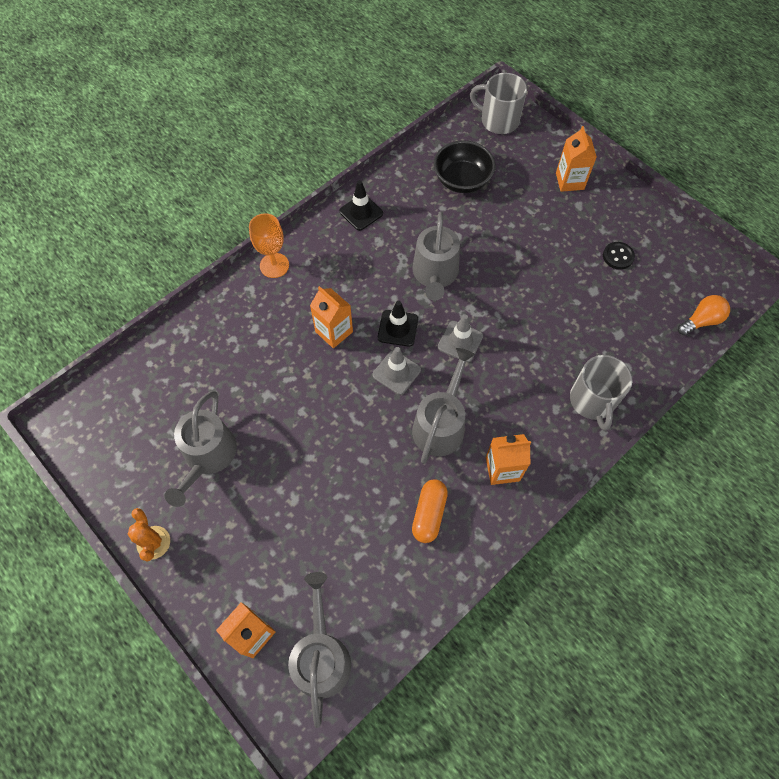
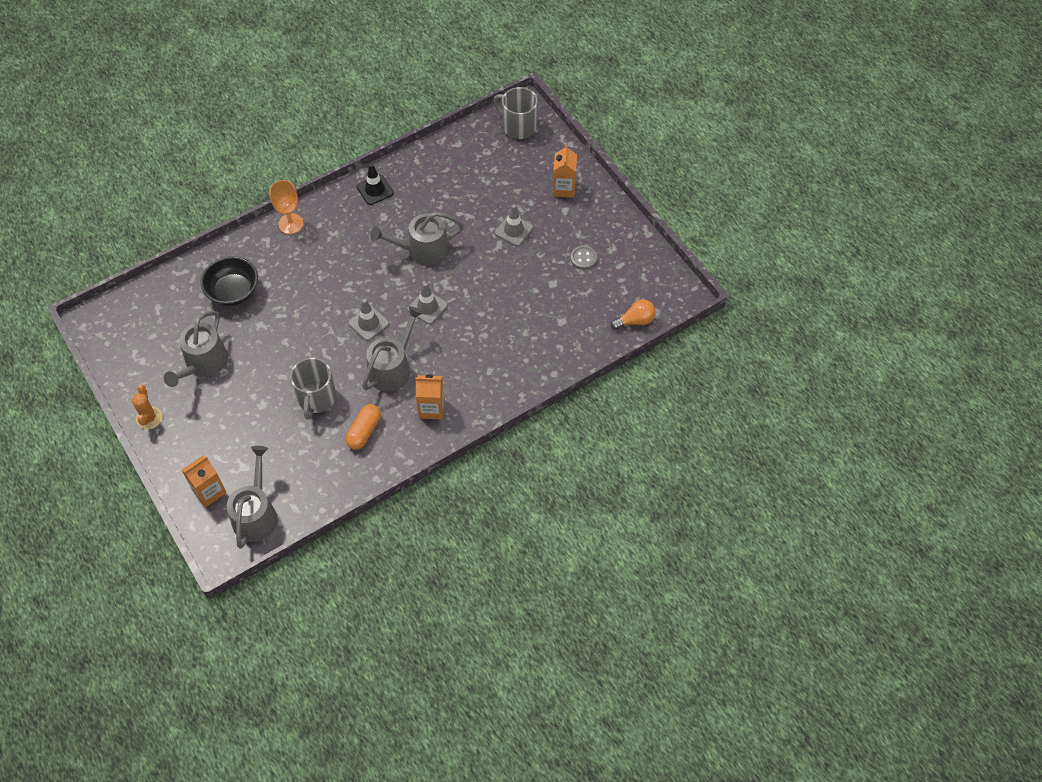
camera: 10 degrees right, 5 degrees down
orange carton [310,286,353,348] -> none
black traffic cone [378,301,418,347] -> none
grey watering can [413,211,460,301] -> grey watering can turned 60 degrees clockwise [370,212,464,266]
black bowl [433,140,496,193] -> black bowl moved to [200,256,258,306]
grey mug [570,355,633,431] -> grey mug moved to [290,358,336,420]
black button [603,242,635,270] -> grey button [570,246,597,270]
none -> grey traffic cone [495,204,533,246]

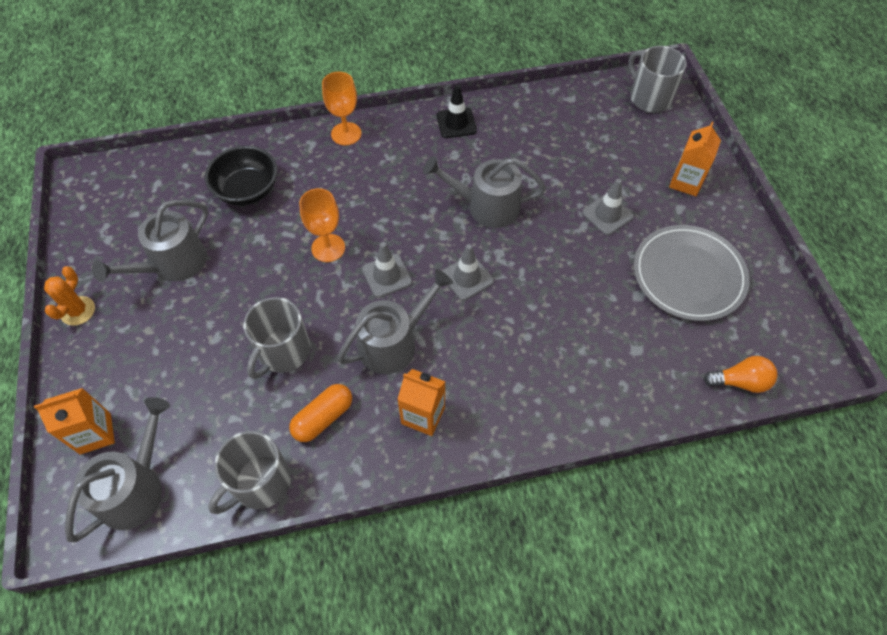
camera: 20 degrees right, 0 degrees up
grey button [570,246,597,270] -> grey plate [634,225,750,321]
none -> grey mug [208,431,291,514]
none -> orange goblet [299,188,345,262]

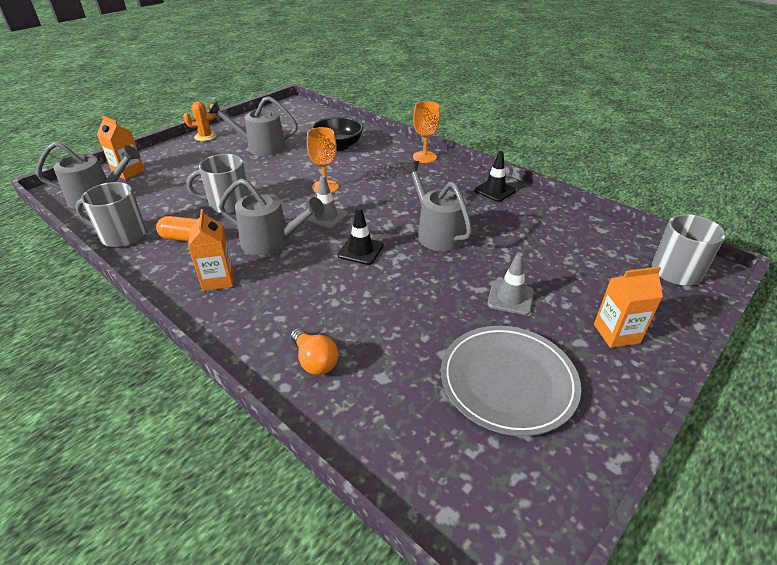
camera: 55 degrees right, 20 degrees down
grey traffic cone [442,244,494,301] -> black traffic cone [338,207,384,265]
orange light bulb [704,356,778,393] -> orange light bulb moved to [291,328,339,375]

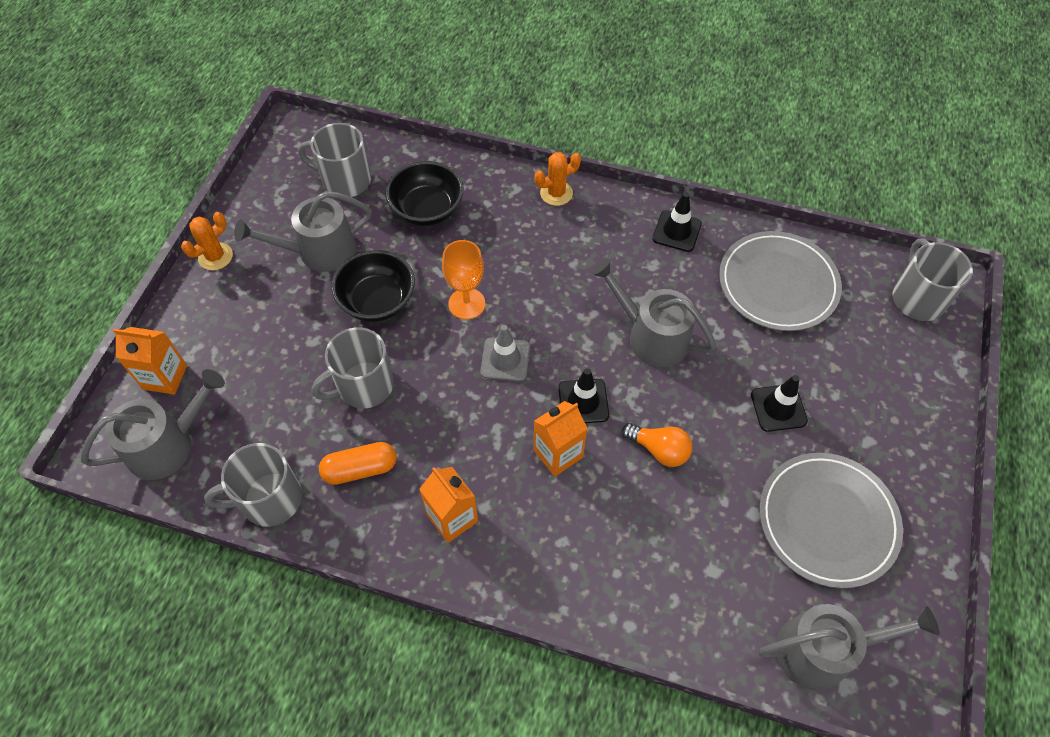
camera: 25 degrees left, 20 degrees up
grey watering can [219,178,325,256] -> grey watering can moved to [759,604,939,690]
orange light bulb [291,328,339,375] -> orange light bulb moved to [622,423,692,467]
orange goblet [413,101,440,163] -> orange cactus [534,152,581,206]
grey traffic cone [487,252,534,315] -> black traffic cone [751,375,808,432]
orange carton [594,267,663,348] -> orange carton moved to [534,401,588,477]
none -> grey mug [298,123,371,197]
none -> black bowl [331,250,415,322]
none -> grey plate [719,231,842,331]

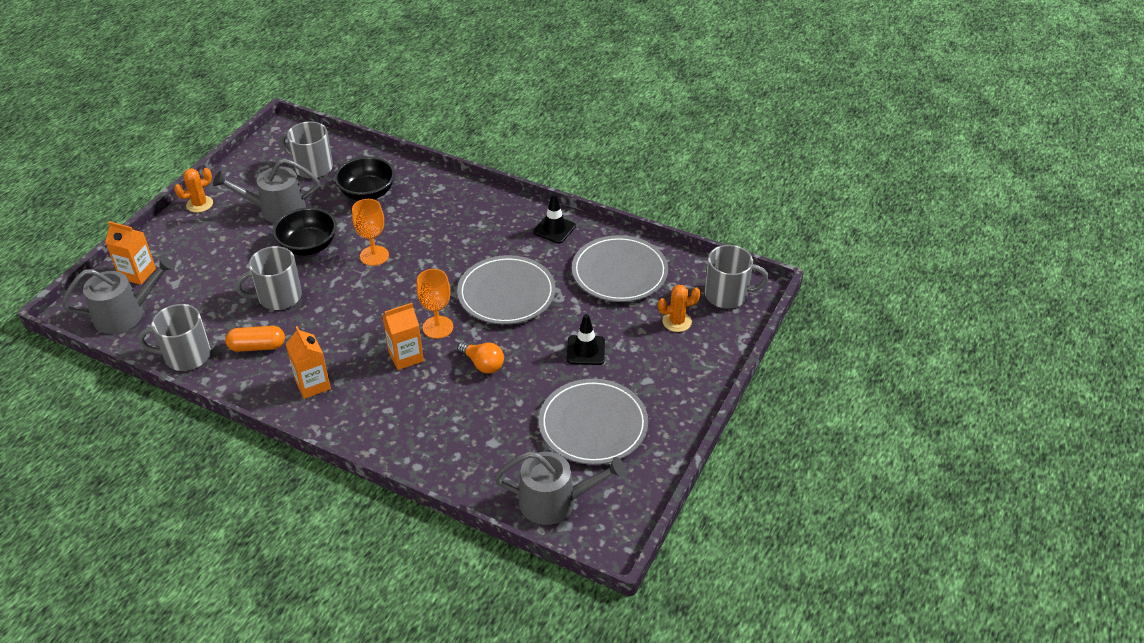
camera: 10 degrees right, 15 degrees down
grey traffic cone [480,325,530,381] -> none
orange cactus [534,152,581,206] -> orange cactus moved to [658,285,701,332]
black traffic cone [558,368,609,423] -> orange goblet [417,269,453,339]
grey watering can [591,259,716,367] -> grey plate [457,255,556,325]
grey mug [893,238,973,321] -> grey mug turned 90 degrees clockwise [705,245,769,309]

